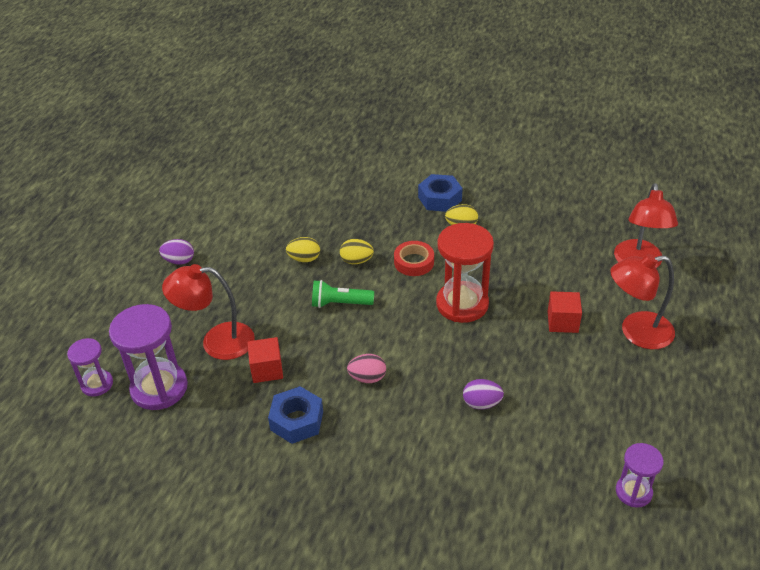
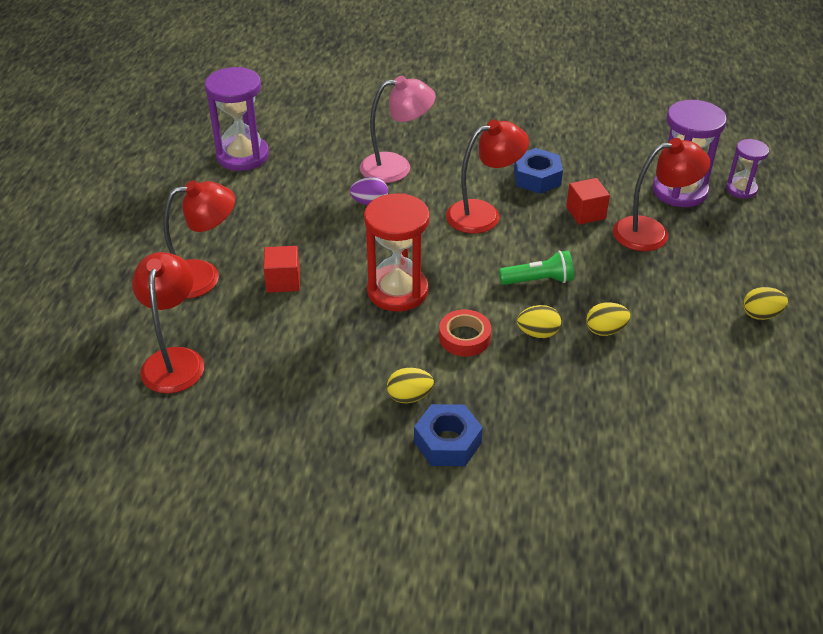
camera: 170 degrees right, 0 degrees up
purple egg [159,239,194,265] -> yellow egg [743,287,788,320]
pink egg [347,354,386,383] -> red lamp [446,120,529,234]
purple hourglass [616,443,663,507] -> purple hourglass [205,67,269,171], size x1.78
none -> pink lamp [360,76,436,183]

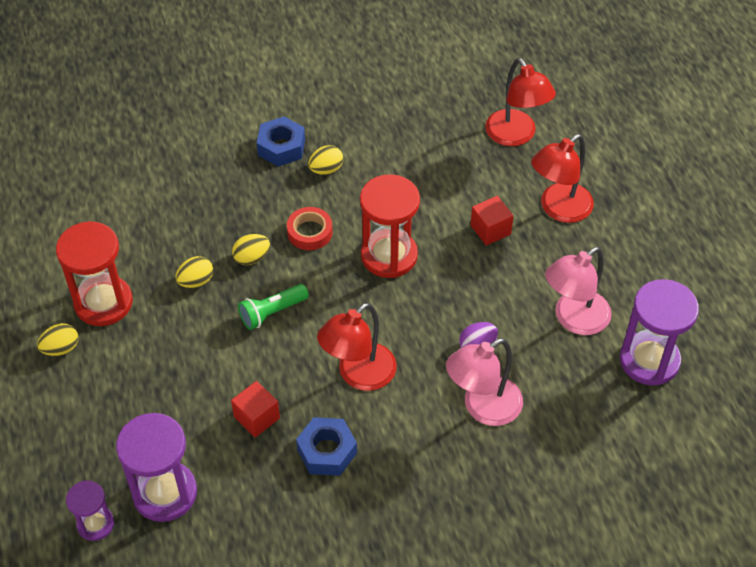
camera: 155 degrees right, 10 degrees up
red lamp [613,138,710,251] -> none
none -> red hourglass [56,221,133,326]
none -> pink lamp [545,247,612,335]

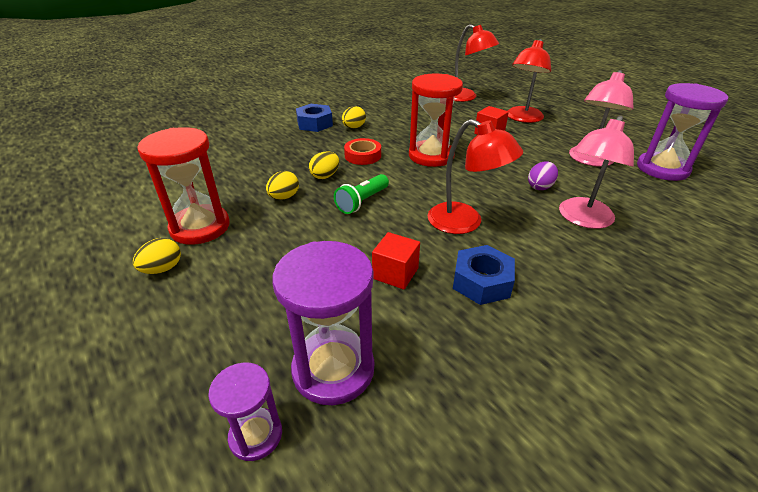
camera: 20 degrees left, 15 degrees down
red lamp [317,303,397,391] -> red lamp turned 75 degrees counterclockwise [427,119,523,234]

